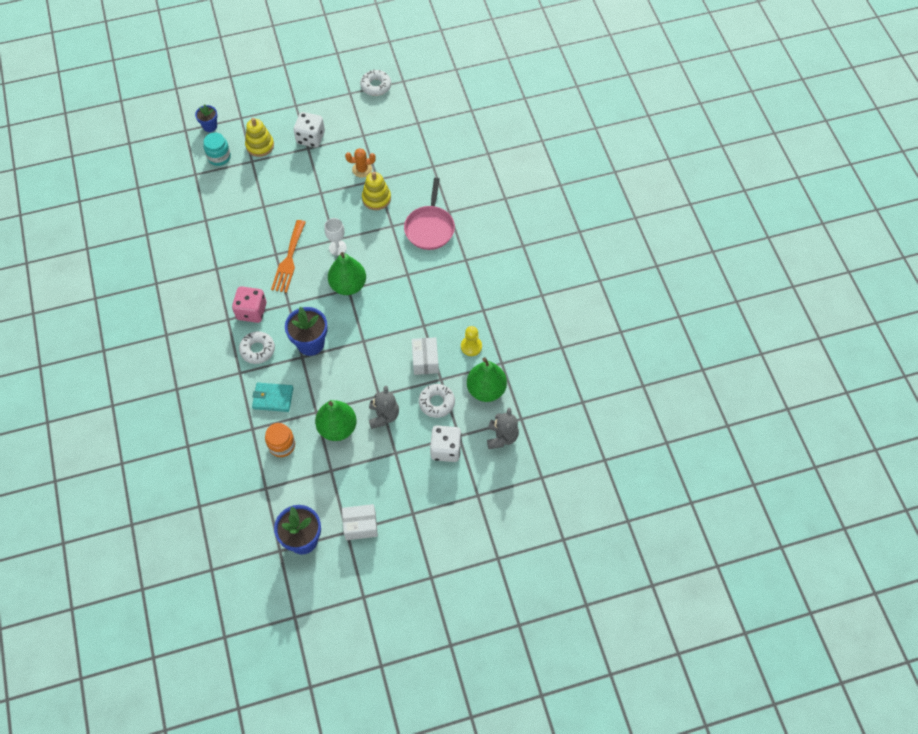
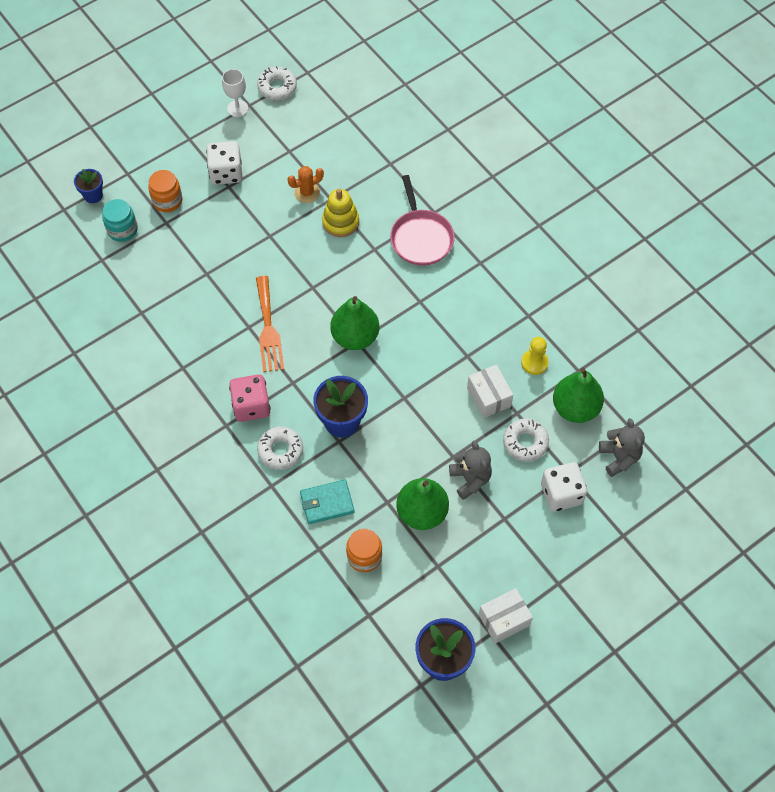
camera: 20 degrees left, 0 degrees up
yellow stacking toy [245,118,274,157] -> orange jar [148,170,182,212]
white goblet [325,218,347,256] -> white goblet moved to [222,69,248,117]

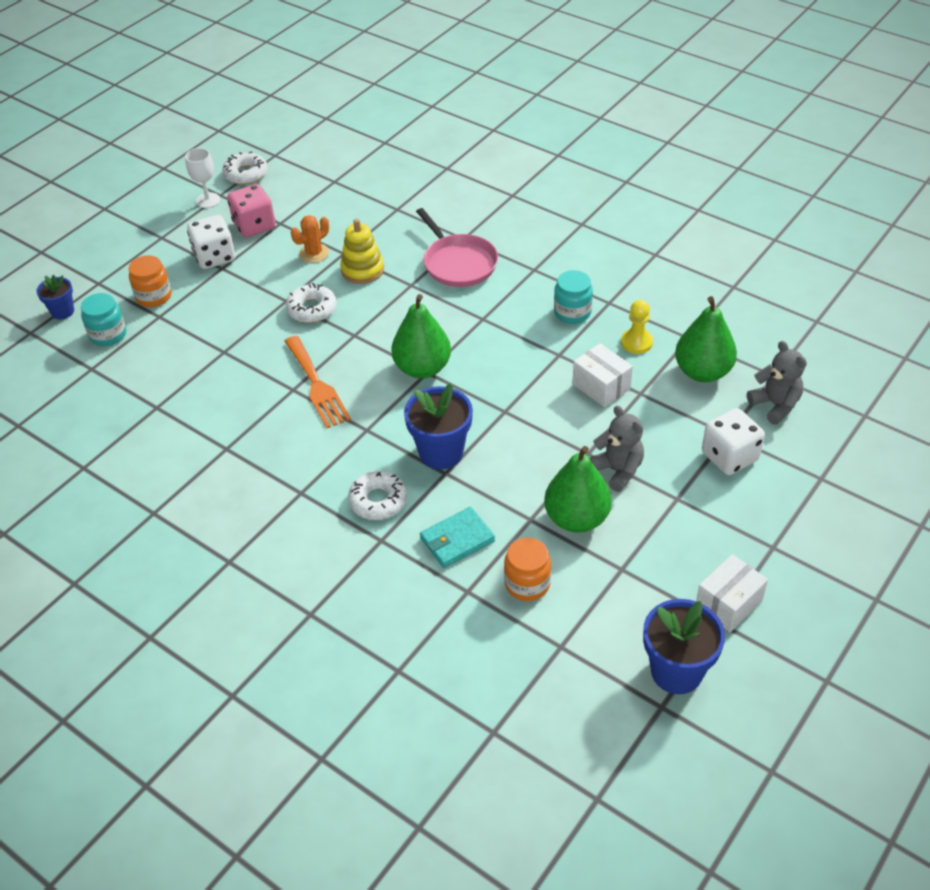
camera: 15 degrees left, 15 degrees down
pink dice [229,374,271,422] -> pink dice moved to [227,184,276,237]
white donut [503,418,549,462] -> white donut moved to [286,283,337,323]
none -> turquoise jar [554,270,593,324]

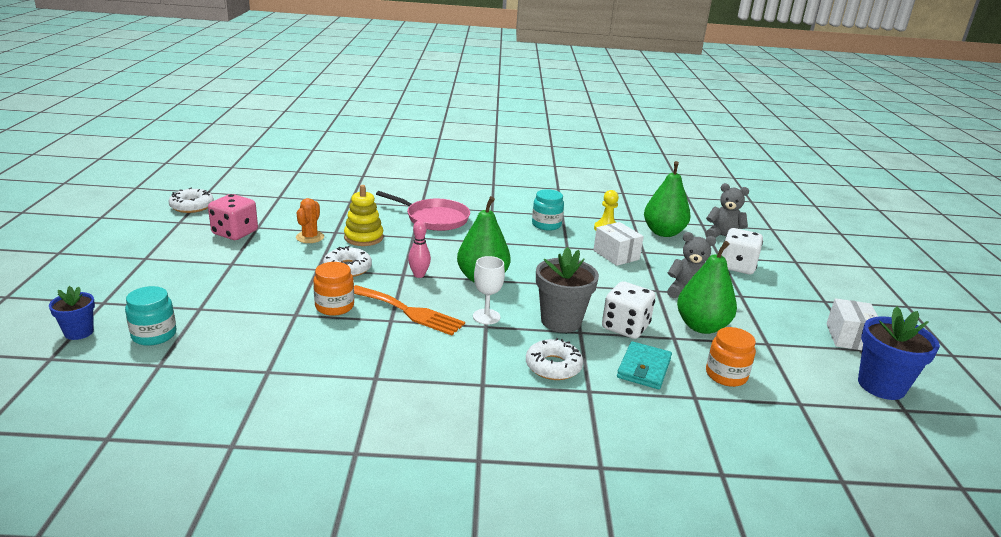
camera: 40 degrees left, 20 degrees down
orange jar [129,255,172,307] -> orange jar moved to [313,262,354,316]
white goblet [185,148,220,208] -> white goblet moved to [473,256,505,325]
white dice [187,215,235,269] -> white dice moved to [602,281,656,339]
blue flower pot [404,384,473,470] -> grey flower pot [536,247,599,333]
white box [572,343,633,407] -> white box turned 45 degrees clockwise [594,222,644,266]
none -> pink bowling pin [408,220,431,278]

